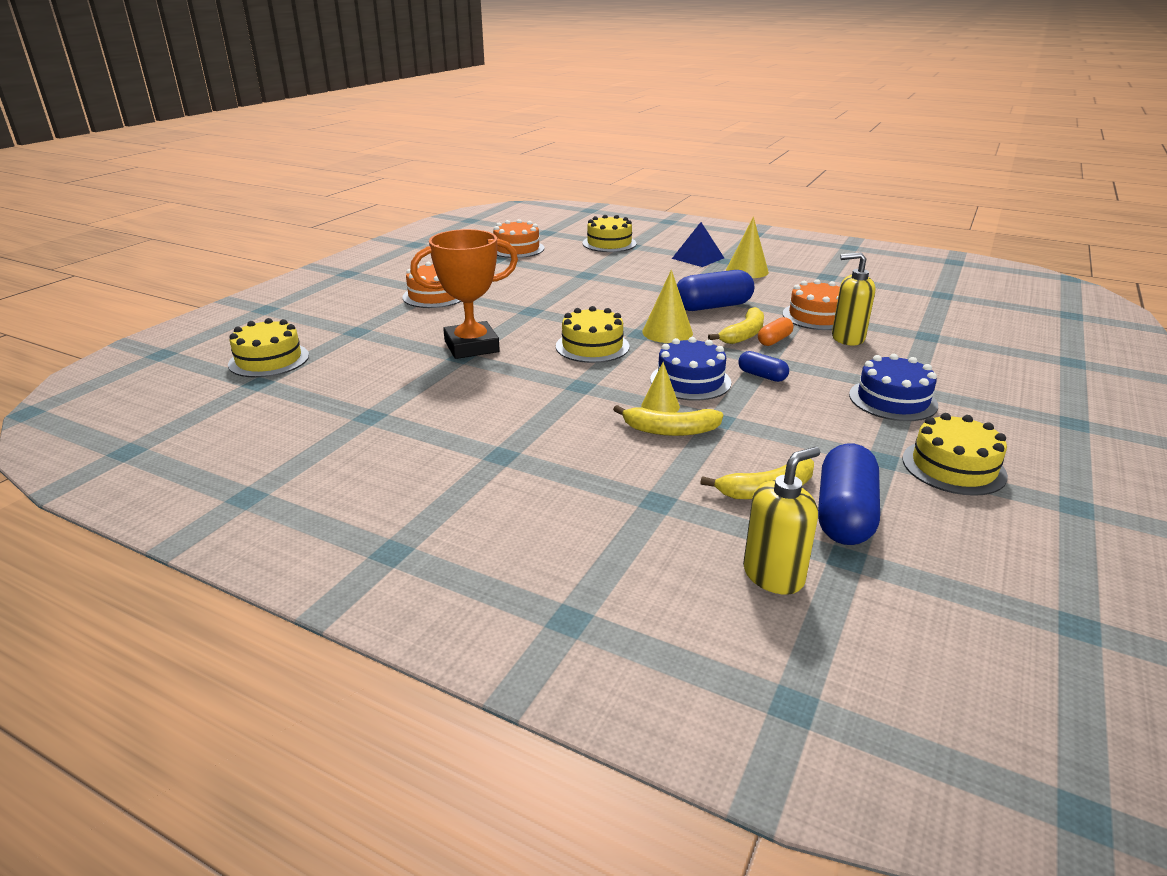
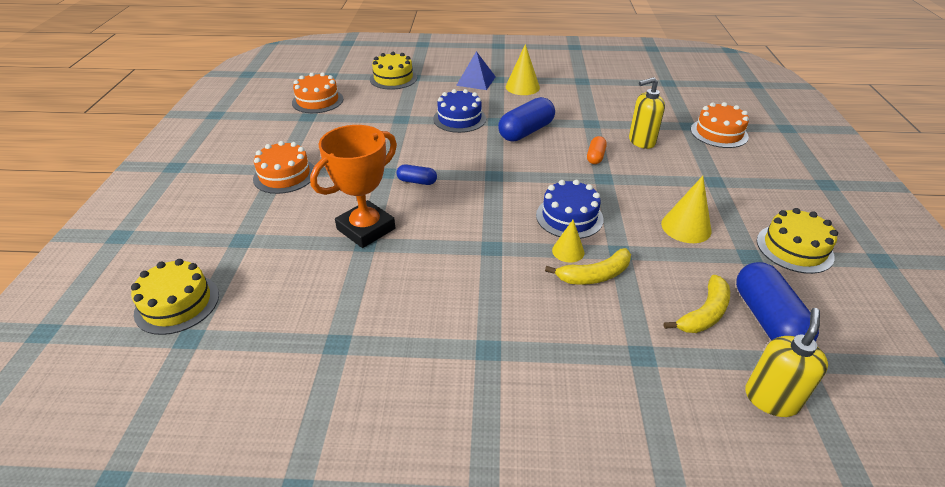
camera: 25 degrees left, 10 degrees up
yellow cake [556,306,630,363] -> none
yellow cone [642,270,693,343] -> yellow cone moved to [661,176,711,243]
yellow banana [708,307,764,344] -> none
blue capsule [738,351,789,382] -> blue capsule moved to [396,164,437,185]
orange cake [782,279,840,330] -> orange cake moved to [691,102,749,148]
blue cake [849,354,938,421] -> blue cake moved to [433,89,486,133]

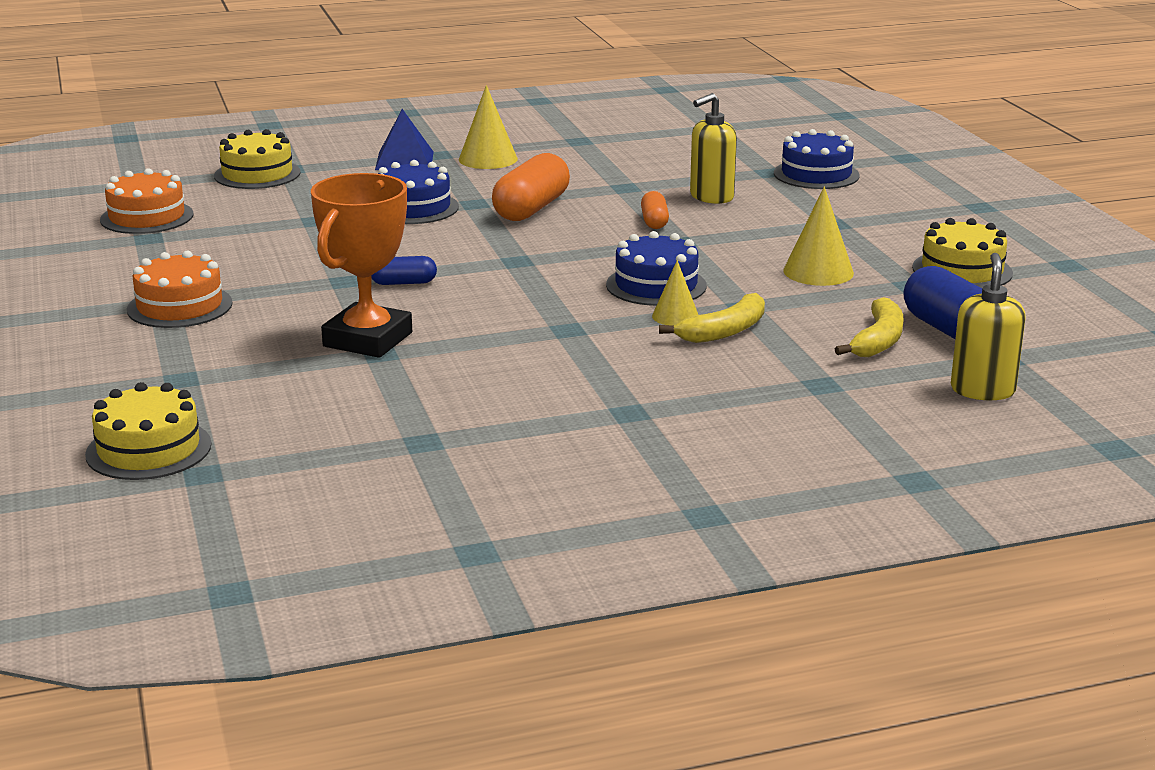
camera: 20 degrees left, 15 degrees down
blue capsule [498,97,555,142] -> orange capsule [492,153,570,221]
orange cake [691,102,749,148] -> blue cake [774,129,860,189]

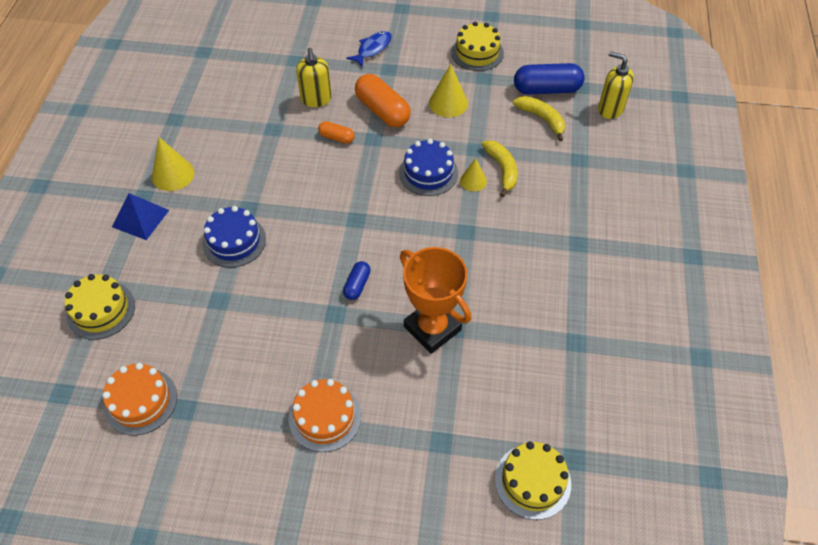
camera: 65 degrees left, 30 degrees up
orange capsule [492,153,570,221] -> orange capsule moved to [355,74,411,127]
blue cake [774,129,860,189] -> none
none -> blue fish [346,31,392,67]

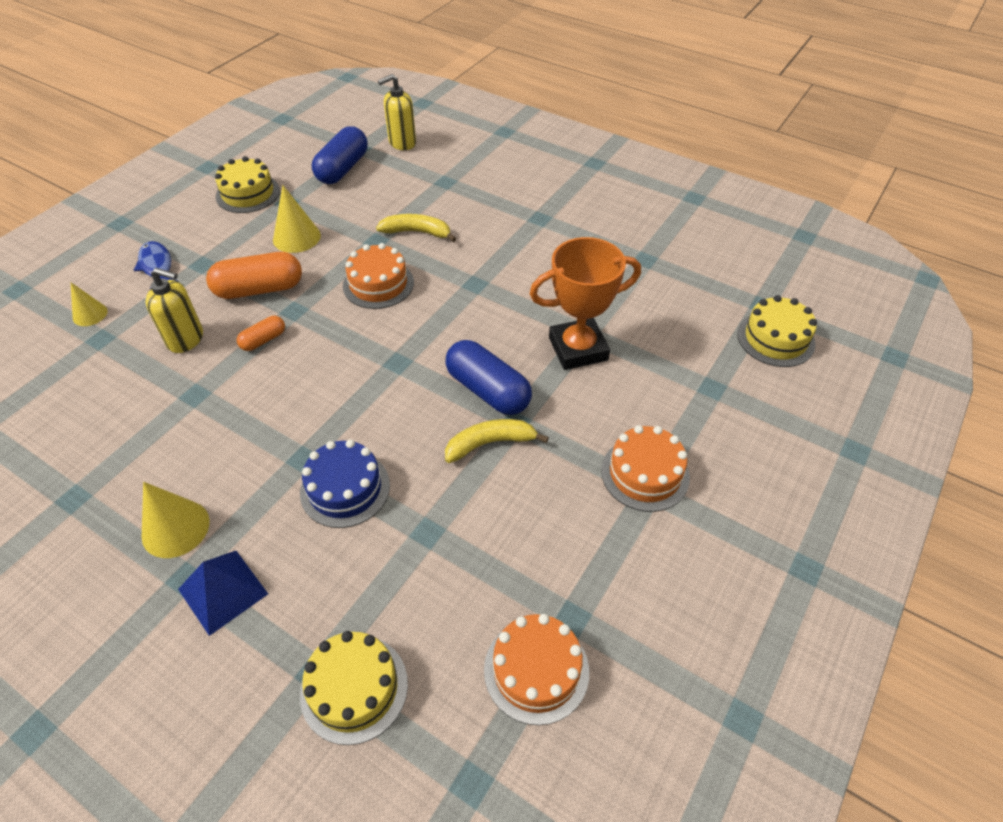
camera: 65 degrees left, 5 degrees down
blue capsule [343,261,371,300] -> blue capsule [445,340,532,415], size x1.90
blue cake [399,139,458,196] -> orange cake [343,243,414,309]
yellow cone [460,158,487,192] -> yellow cone moved to [71,283,108,326]
yellow banana [513,96,565,141] -> yellow banana moved to [445,419,549,463]

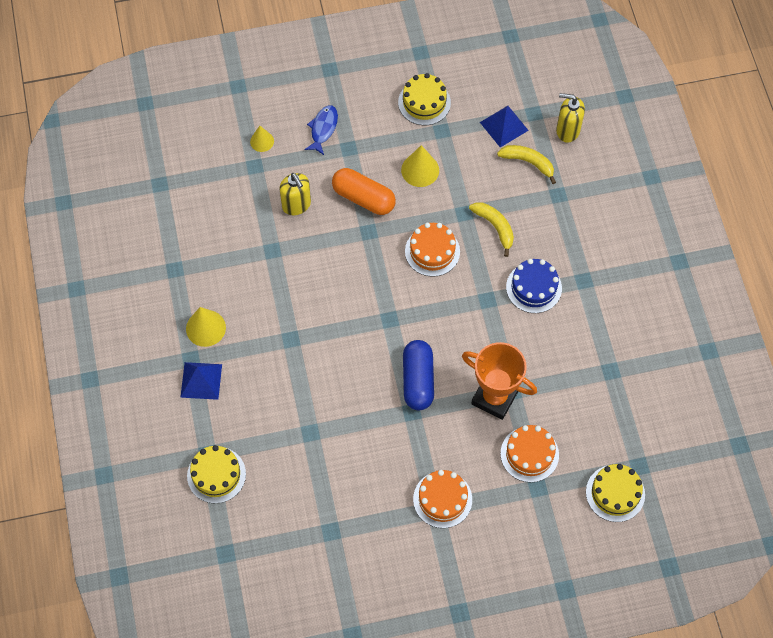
camera: 45 degrees right, 15 degrees up
orange capsule [237,316,285,351] -> none
blue cake [300,439,390,528] -> blue cake moved to [506,259,562,313]
blue capsule [312,126,368,184] -> blue pyramid [480,106,529,147]
yellow banana [445,419,549,463] -> yellow banana moved to [497,145,556,184]
orange cake [484,614,589,725] -> orange cake moved to [500,425,559,482]

